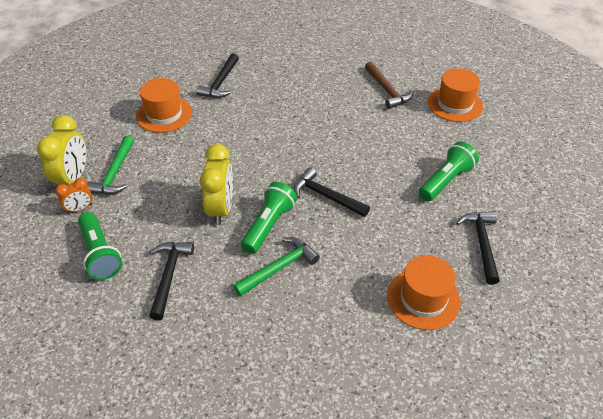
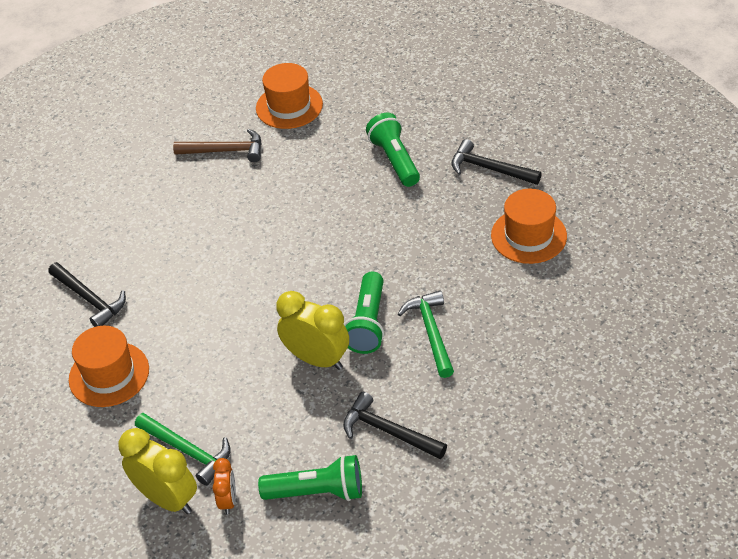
camera: 60 degrees left, 0 degrees up
green flashlight [241,182,297,254] -> green flashlight turned 135 degrees counterclockwise [344,271,384,354]
black hammer [293,167,370,217] -> none

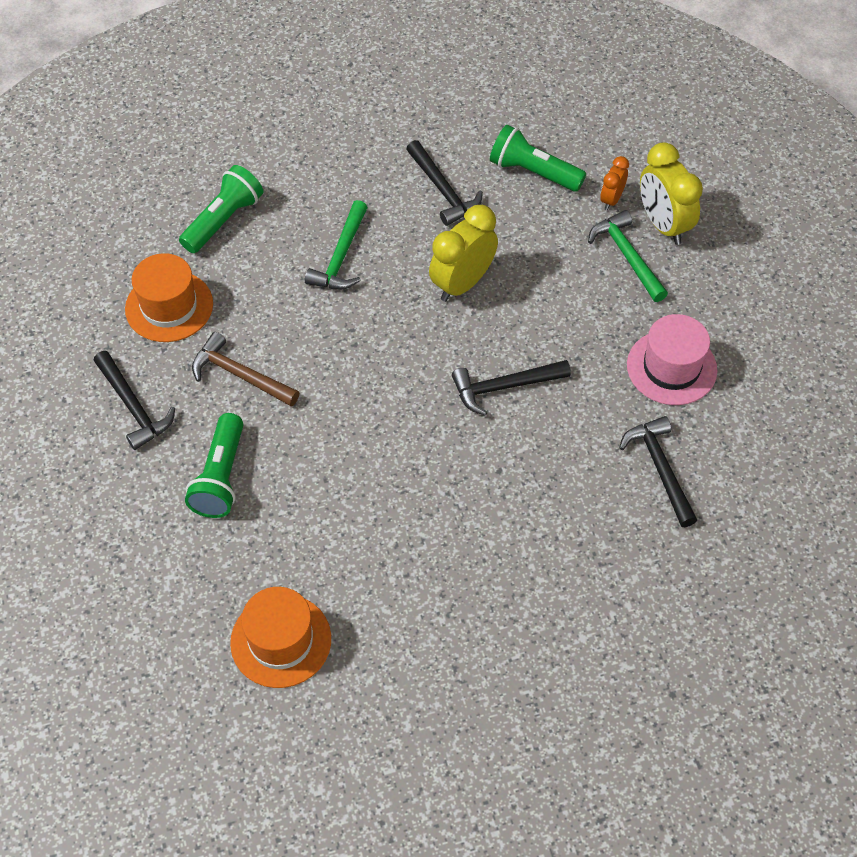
camera: 155 degrees left, 10 degrees up
orange hat [69,326,149,407] -> pink hat [627,314,717,405]
brown hammer [173,129,262,162] -> brown hammer moved to [192,332,300,407]
yellow clock [276,291,349,370] -> yellow clock turned 75 degrees clockwise [429,205,498,302]
green flashlight [344,271,384,354] -> green flashlight moved to [179,165,263,253]
none -> black hammer [452,360,571,416]

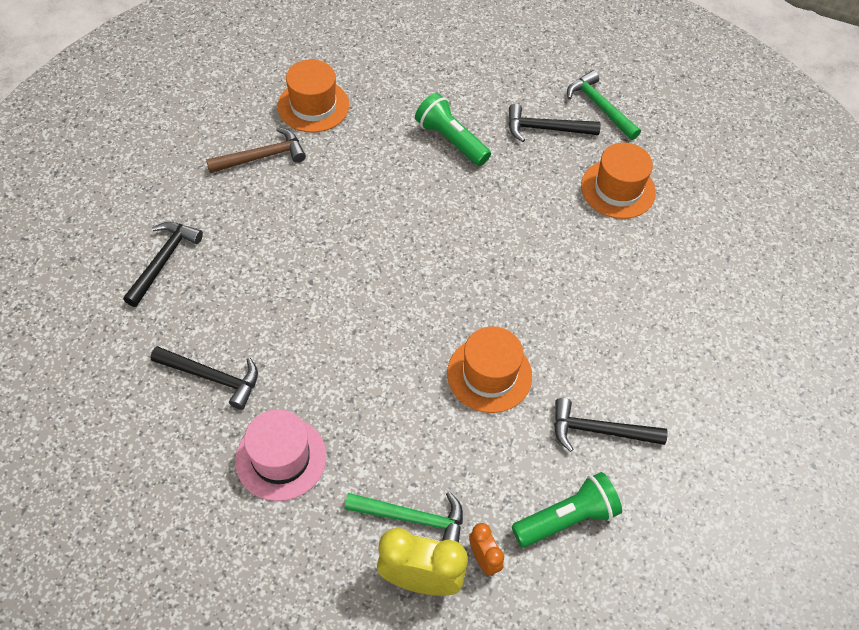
camera: 125 degrees right, 0 degrees up
green flashlight [179,165,263,253] -> none
brown hammer [192,332,300,407] -> brown hammer moved to [206,127,306,173]
green hammer [305,200,368,289] -> green hammer moved to [567,70,641,140]
yellow clock [429,205,498,302] -> orange hat [447,326,532,413]
black hammer [452,360,571,416] -> black hammer moved to [123,222,203,307]

